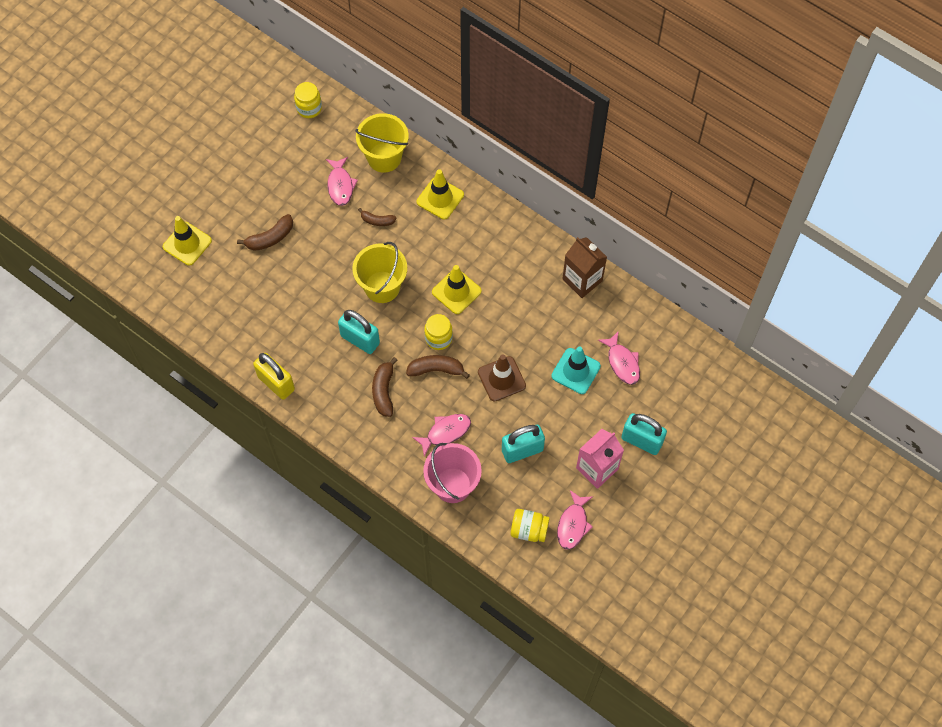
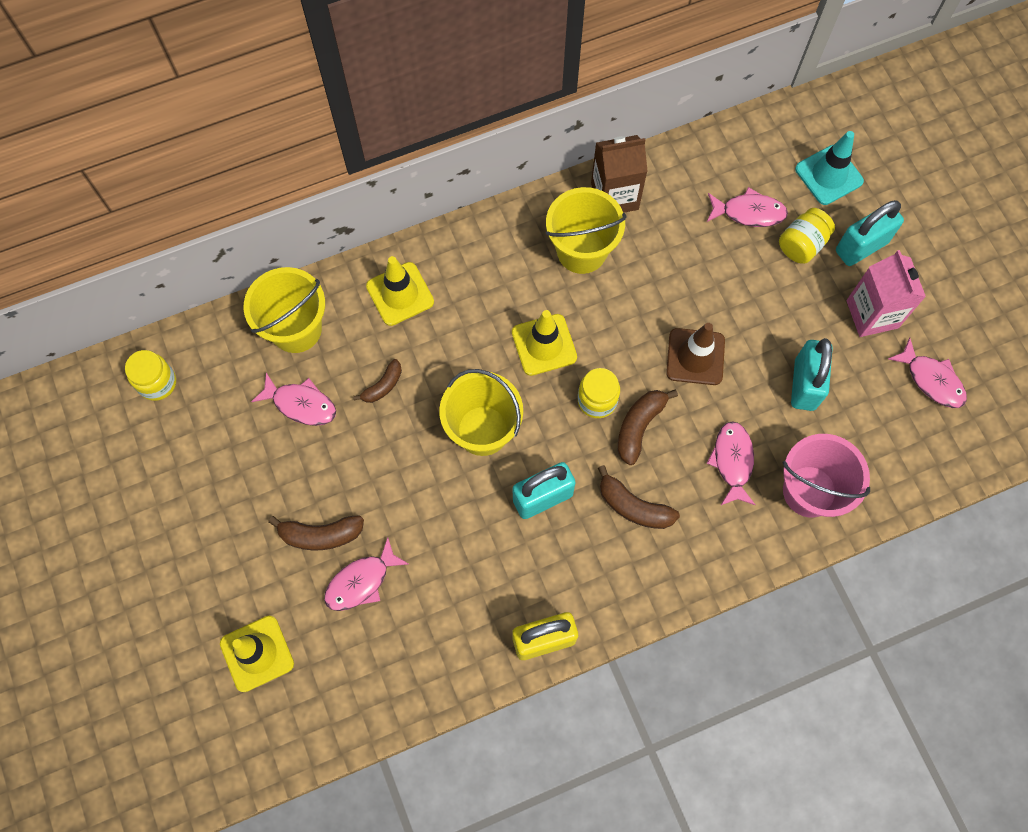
camera: 60 degrees left, 5 degrees up
brown banana [237,214,293,251] -> brown banana turned 90 degrees clockwise [268,516,364,550]
yellow jar [511,509,550,542] -> yellow jar moved to [779,208,835,264]
turquoise traffic cone [551,346,601,394] -> turquoise traffic cone moved to [795,131,864,205]
none -> pink fish [324,538,409,611]
none -> yellow bucket [546,187,627,274]

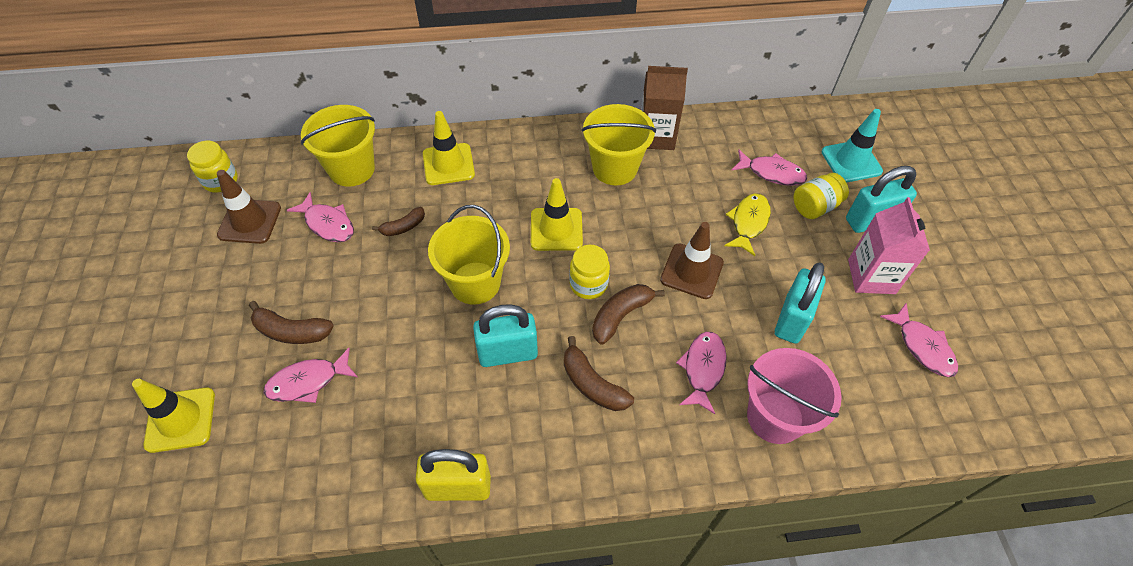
camera: 15 degrees right, 15 degrees down
none -> brown traffic cone [217,170,281,244]
none -> yellow fish [725,193,771,256]

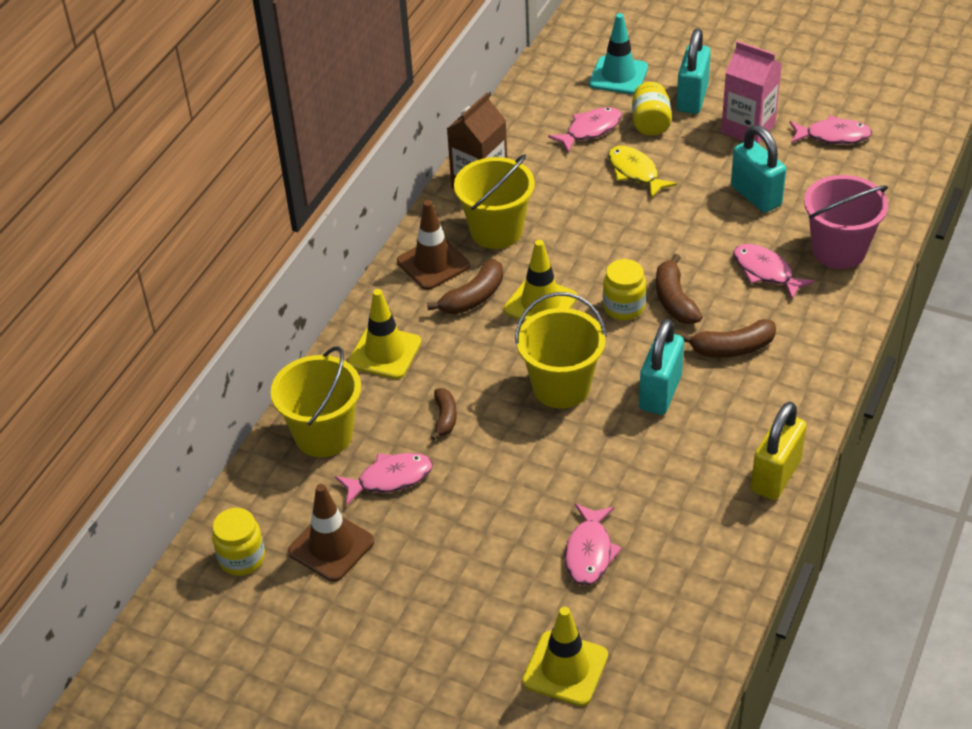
camera: 55 degrees left, 10 degrees down
brown banana [249,301,334,344] -> brown banana moved to [427,259,503,314]
brown traffic cone [660,222,724,299] -> brown traffic cone moved to [397,200,470,290]

